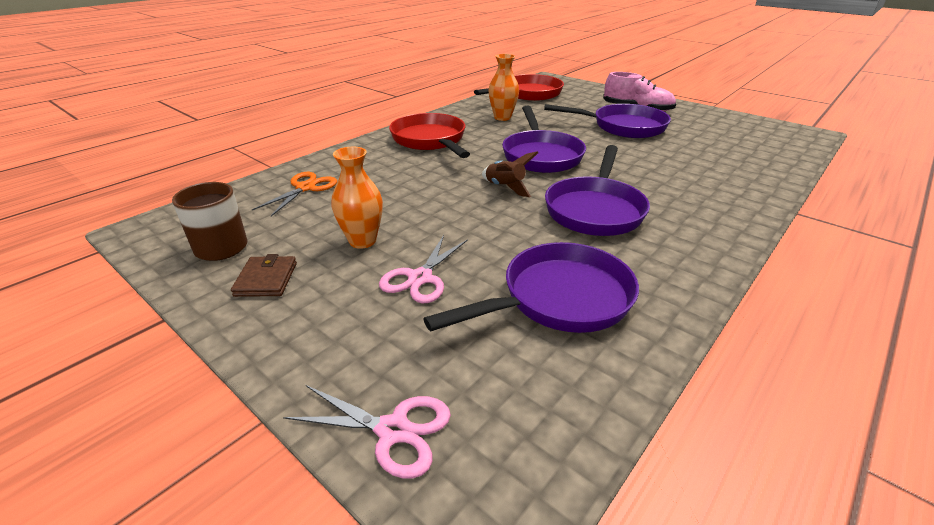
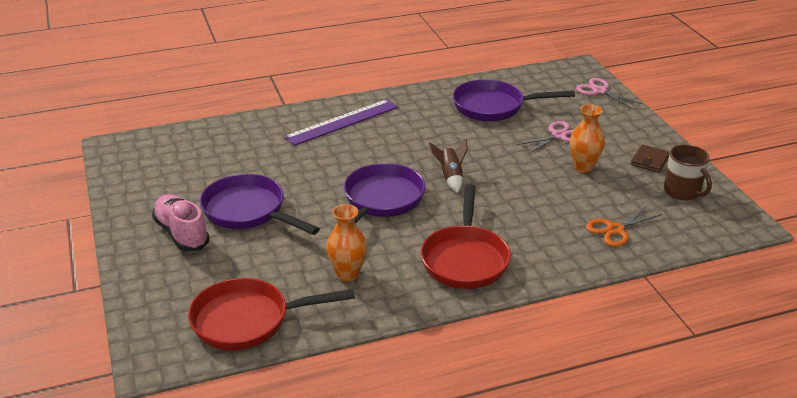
camera: 150 degrees left, 0 degrees up
purple pan [545,145,650,236] -> none
none -> purple ruler [284,99,398,146]

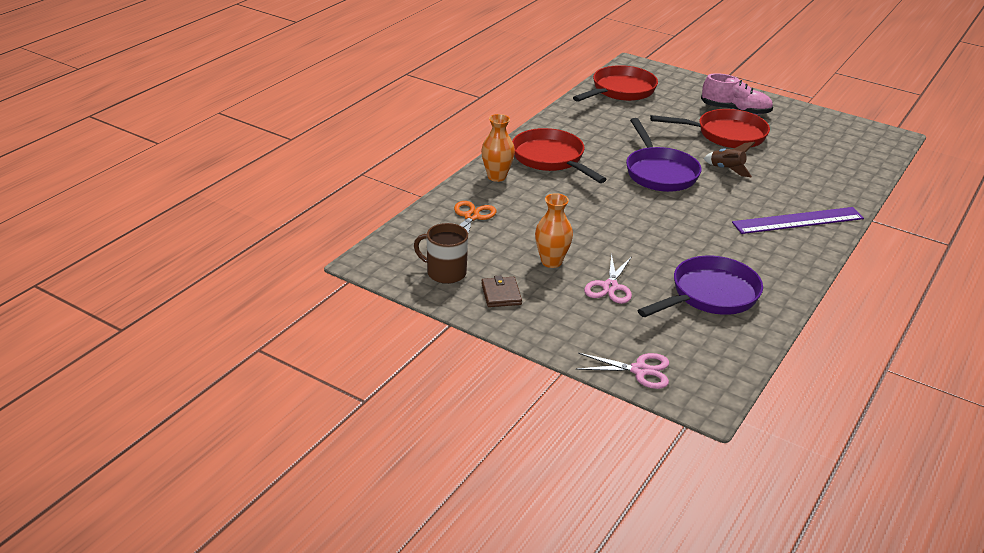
camera: 140 degrees right, 0 degrees up
purple pan [200,174,320,235] -> red pan [650,109,770,148]
purple ruler [284,99,398,146] -> purple ruler turned 60 degrees clockwise [732,207,864,234]
orange vase [327,204,367,281] -> orange vase moved to [481,114,515,182]
brown rocket [429,139,468,193] -> brown rocket moved to [704,142,755,177]

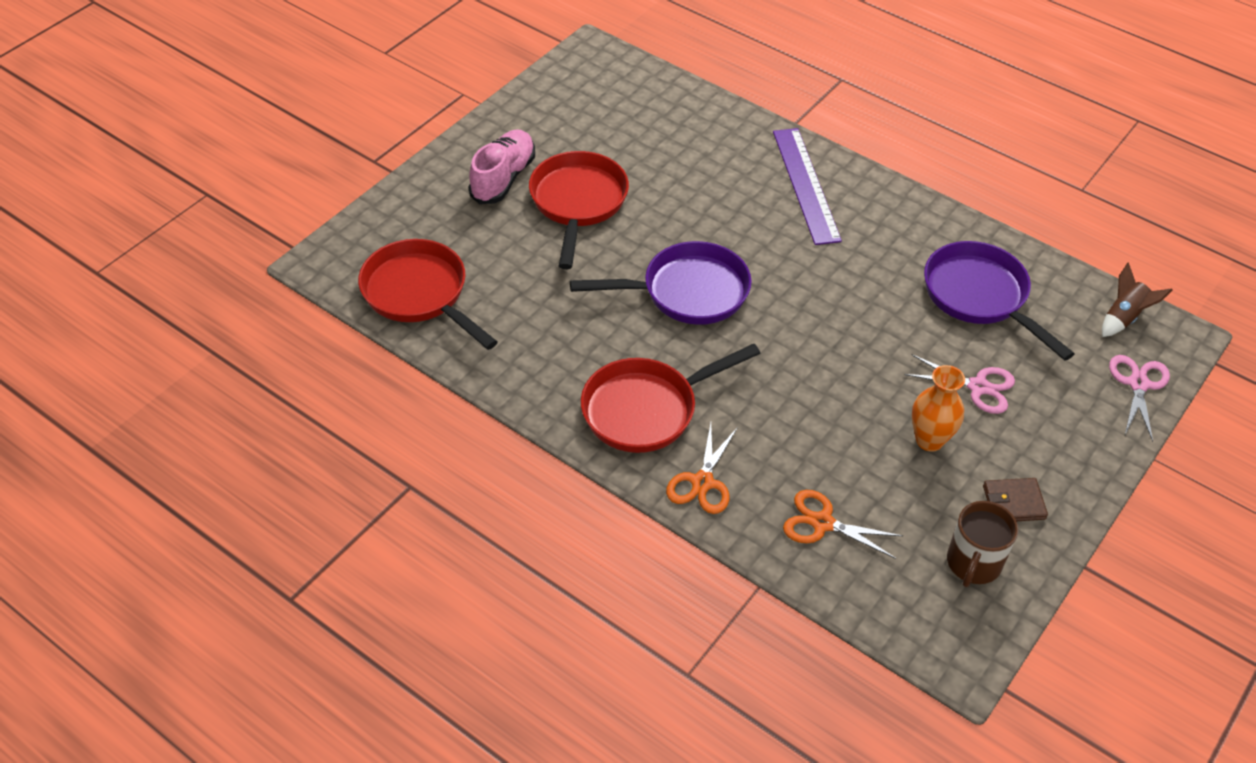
camera: 85 degrees left, 15 degrees up
orange vase [481,114,515,182] -> orange scissors [666,423,738,514]
brown rocket [704,142,755,177] -> brown rocket moved to [1102,262,1173,337]

